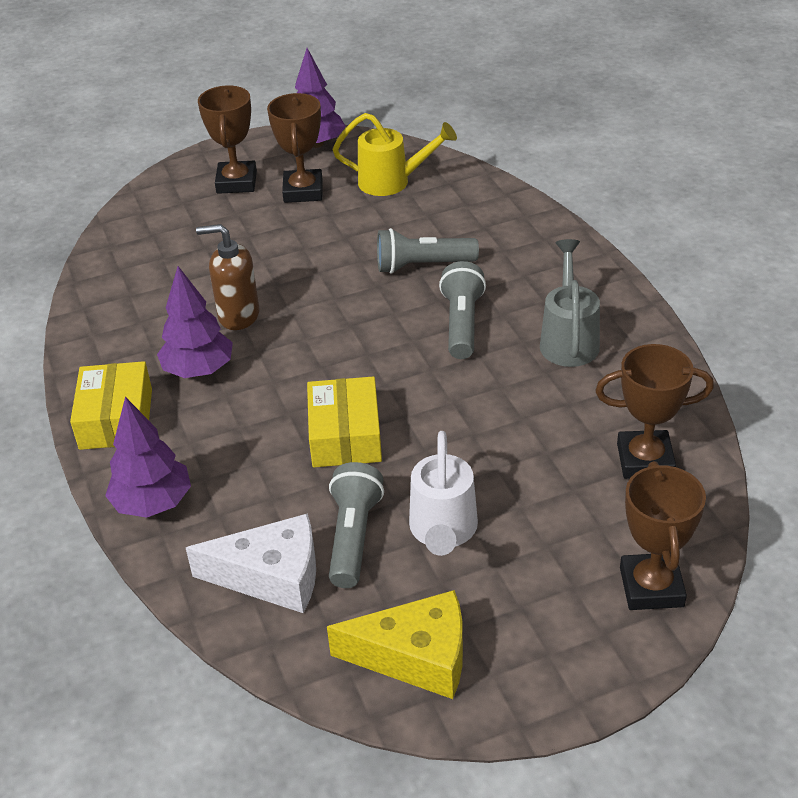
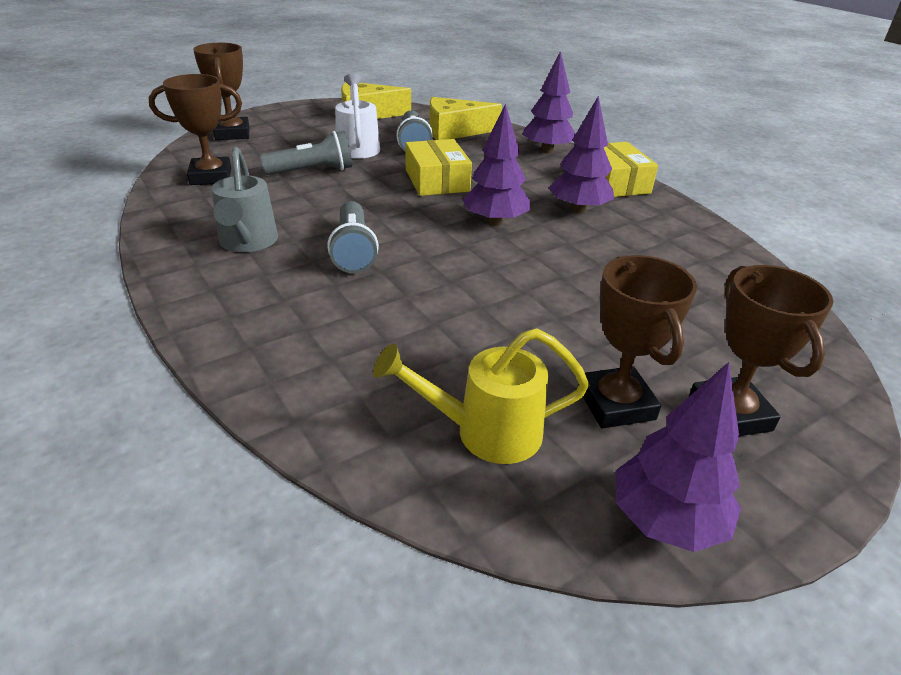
camera: 165 degrees right, 5 degrees down
white cheese [186,513,316,613] -> yellow cheese [429,97,502,140]
brown soap dispenser [196,224,260,330] -> none
grey flashlight [377,228,479,274] -> grey flashlight moved to [260,131,352,175]
none -> purple tree [463,104,530,226]

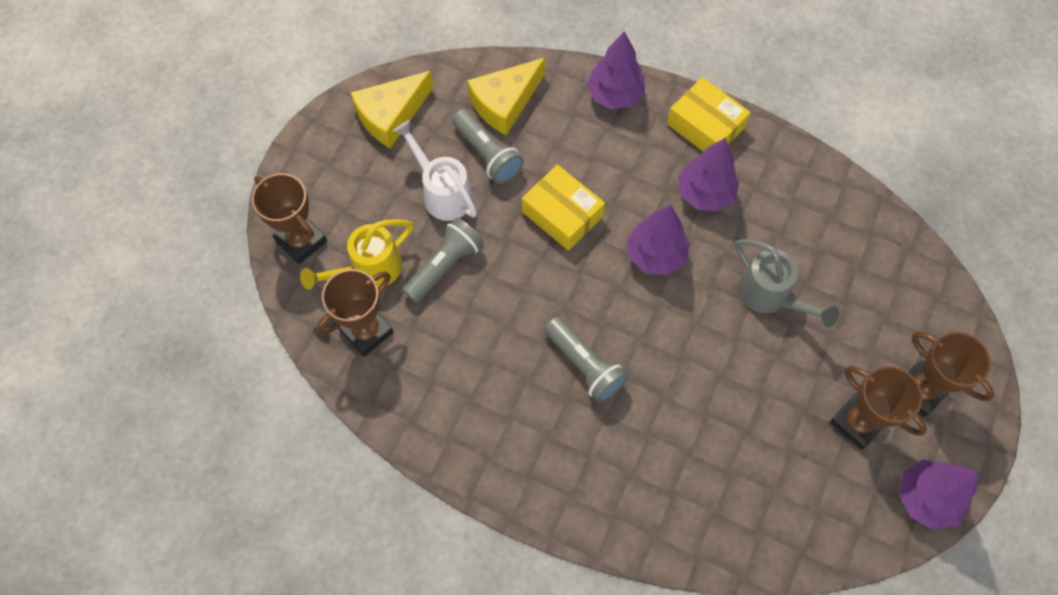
camera: 30 degrees left, 30 degrees up
grey watering can [212,147,278,252] -> grey watering can moved to [735,239,839,327]
yellow watering can [373,329,589,464] -> yellow watering can moved to [300,219,413,290]

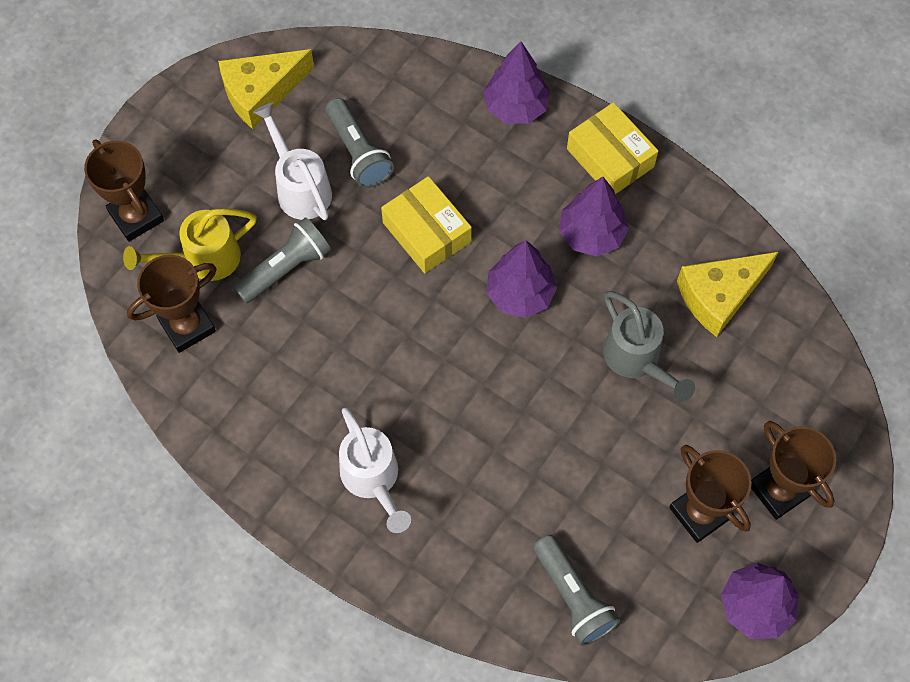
camera: 10 degrees right, 0 degrees up
yellow cheese [467,58,545,135] -> yellow cheese moved to [677,252,778,337]
grey flashlight [544,317,628,403] -> grey flashlight moved to [533,535,620,646]
none -> white watering can [339,407,411,533]

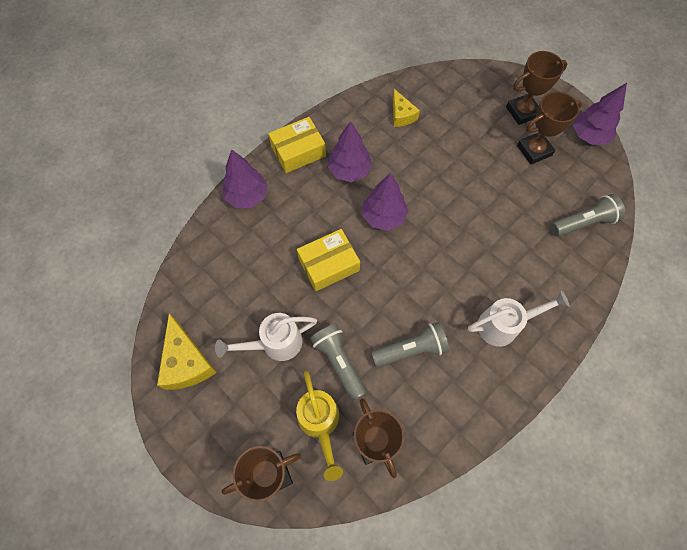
camera: 80 degrees left, 0 degrees up
grey flashlight [326,98,394,188] -> grey flashlight moved to [371,322,449,367]
grey watering can [603,291,695,402] -> none
yellow cheese [677,252,778,337] -> yellow cheese [393,89,420,127], size x0.63

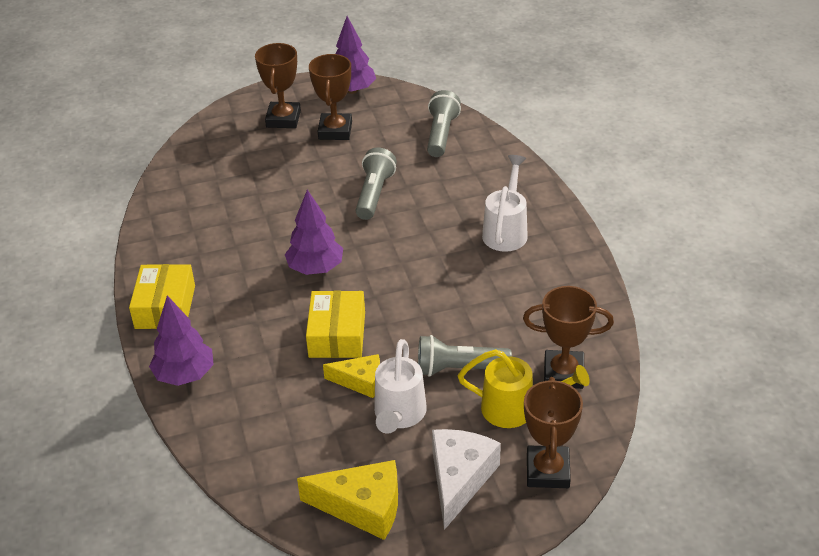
camera: 60 degrees left, 25 degrees down
purple tree [328,121,372,182] -> none
grey flashlight [371,322,449,367] -> grey flashlight moved to [356,148,397,220]
yellow cheese [393,89,420,127] -> yellow cheese moved to [323,354,380,398]
none -> white cheese [432,429,501,530]

